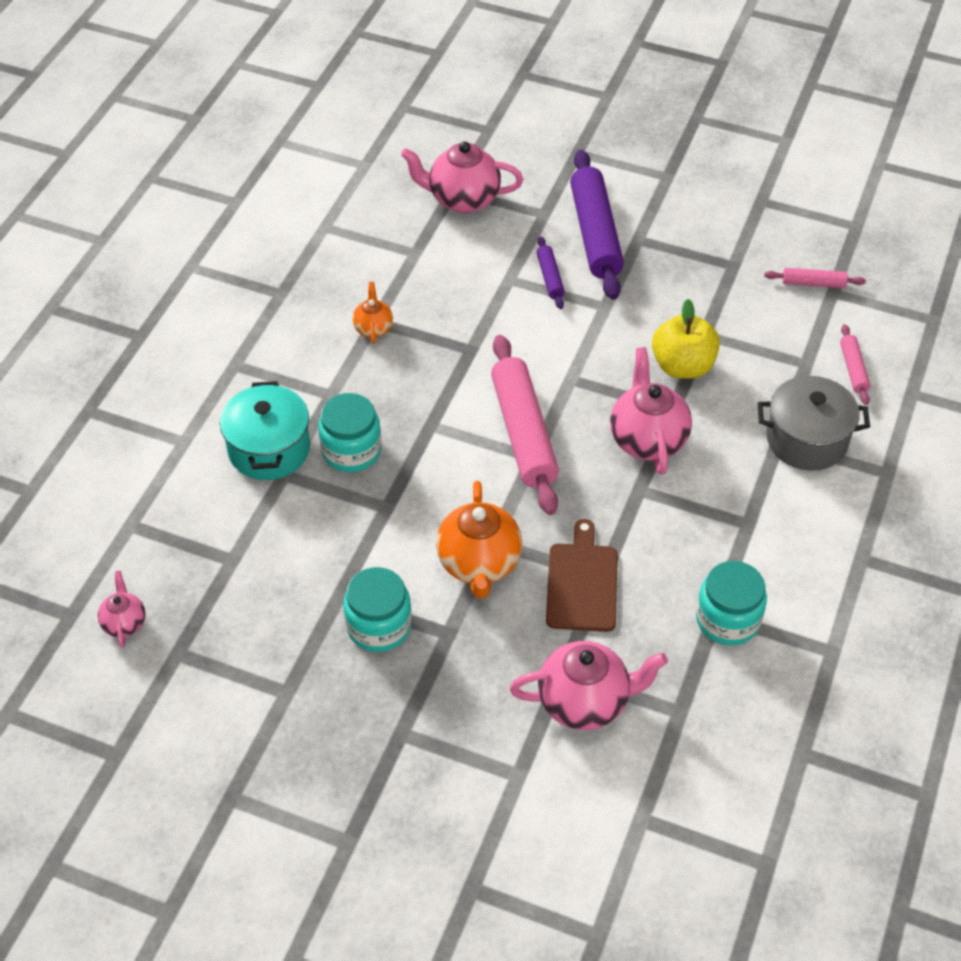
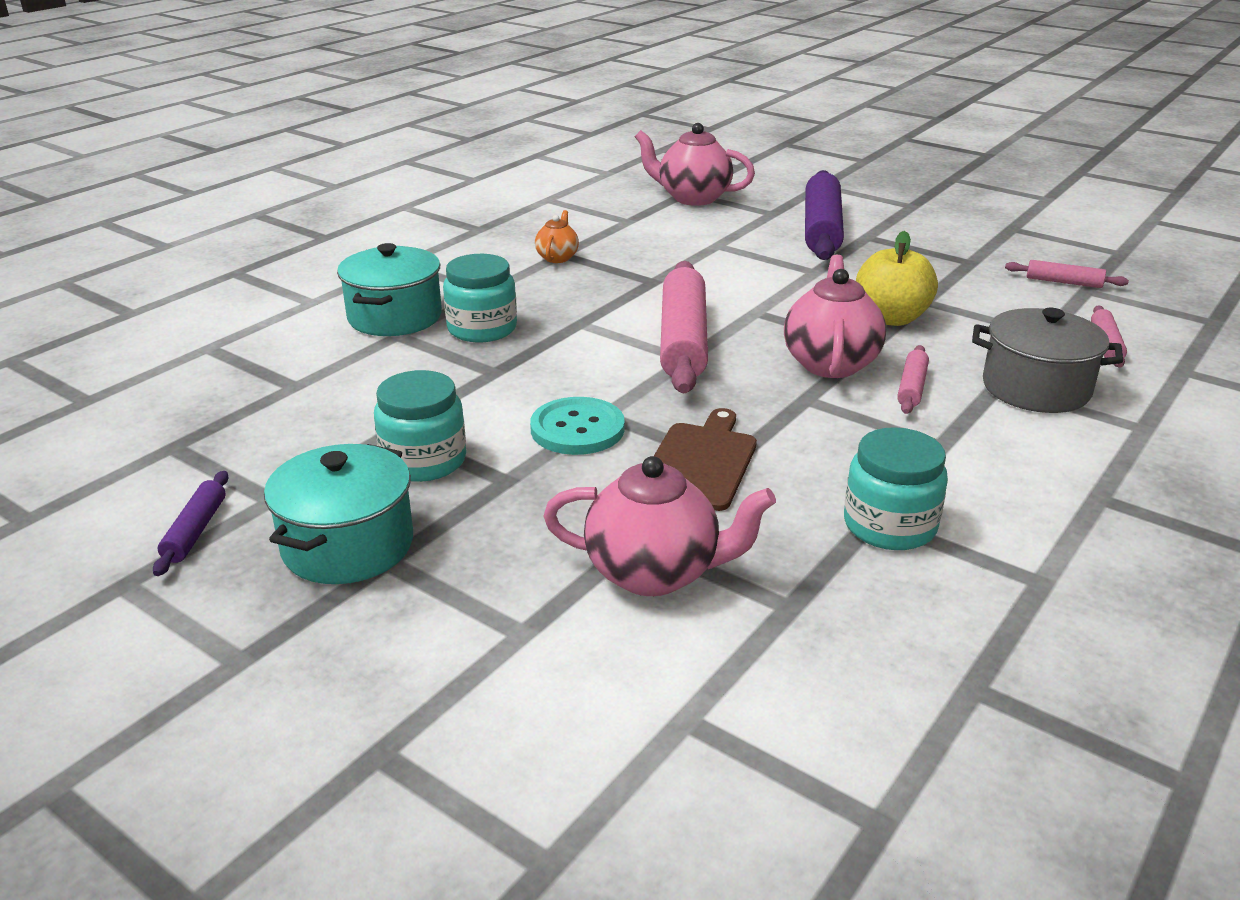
camera: 15 degrees right, 20 degrees down
pink teapot [98,571,145,647] -> none
orange teapot [436,481,522,598] -> turquoise button [530,397,625,455]
purple rolling pin [537,236,565,309] -> purple rolling pin moved to [153,471,229,576]
none -> turquoise pot [264,444,413,584]
none -> pink rolling pin [897,345,929,414]

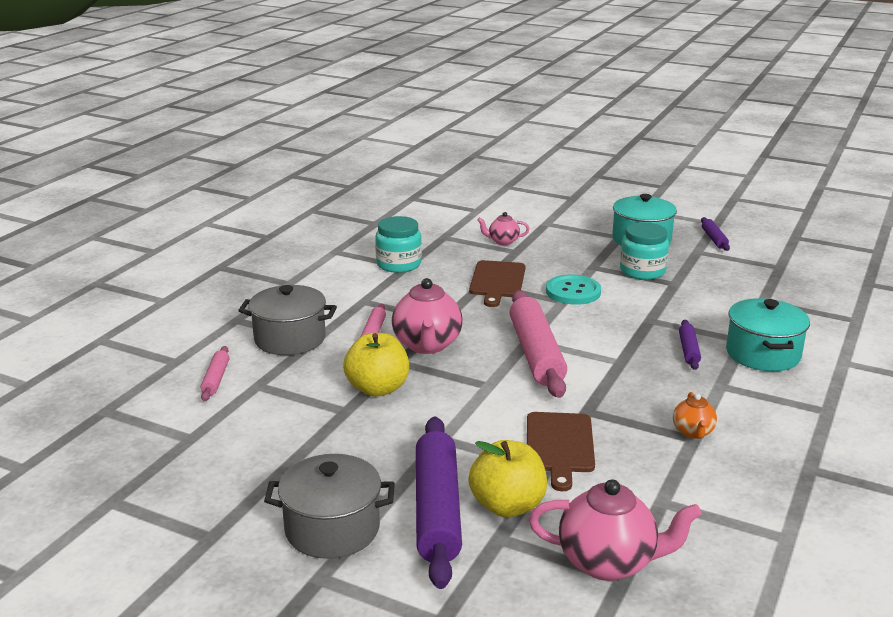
camera: 170 degrees right, 5 degrees down
turquoise jar [443,254,517,342] -> purple rolling pin [679,320,701,370]
pink teapot [543,456,776,596] -> pink teapot [477,212,529,245], size x0.53
pink rolling pin [1005,260,1129,288] -> none
none -> grey pot [264,454,395,559]
none -> yellow apple [468,440,547,517]
none -> brown cutting board [527,412,595,491]

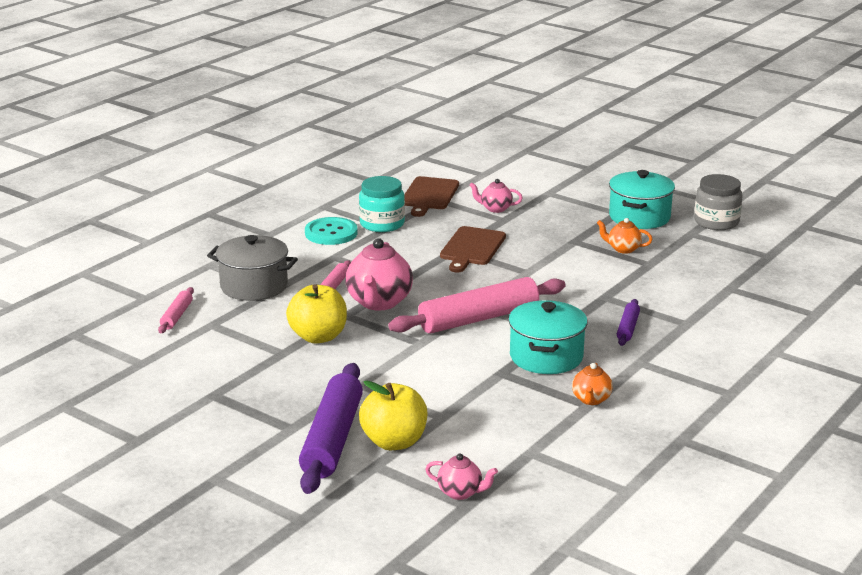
camera: 10 degrees right, 0 degrees up
grey pot [264,454,395,559] -> none
pink rolling pin [510,290,567,398] -> pink rolling pin turned 60 degrees clockwise [388,277,566,334]
brown cutting board [527,412,595,491] -> brown cutting board moved to [404,176,459,217]
pink teapot [529,479,702,581] -> pink teapot [425,453,498,500], size x0.53
turquoise button [546,275,601,305] -> turquoise button moved to [305,217,357,245]
turquoise jar [620,222,669,280] -> orange teapot [597,218,653,254]
purple rolling pin [701,217,730,251] -> grey jar [694,174,743,230]
turquoise pot [726,298,810,371] -> turquoise pot moved to [509,300,588,374]

